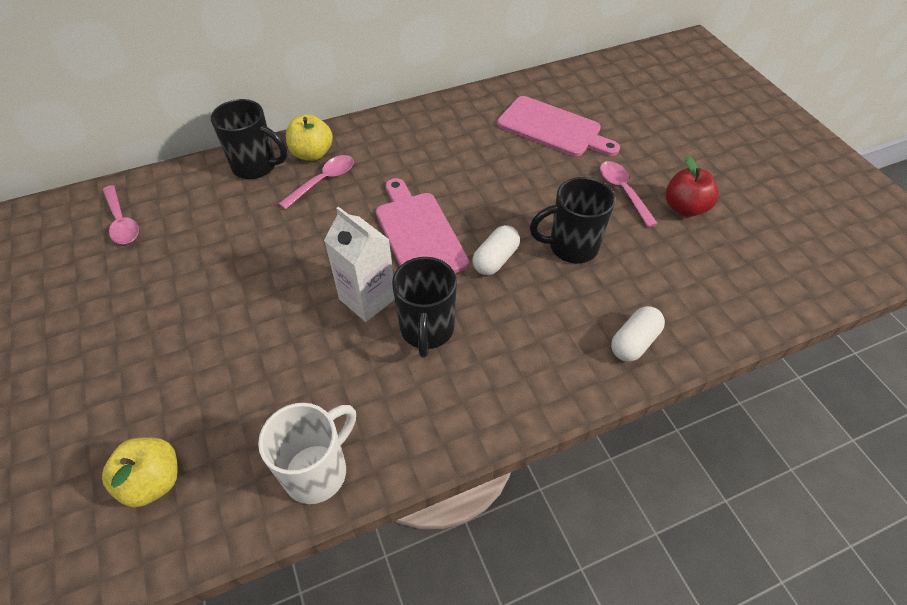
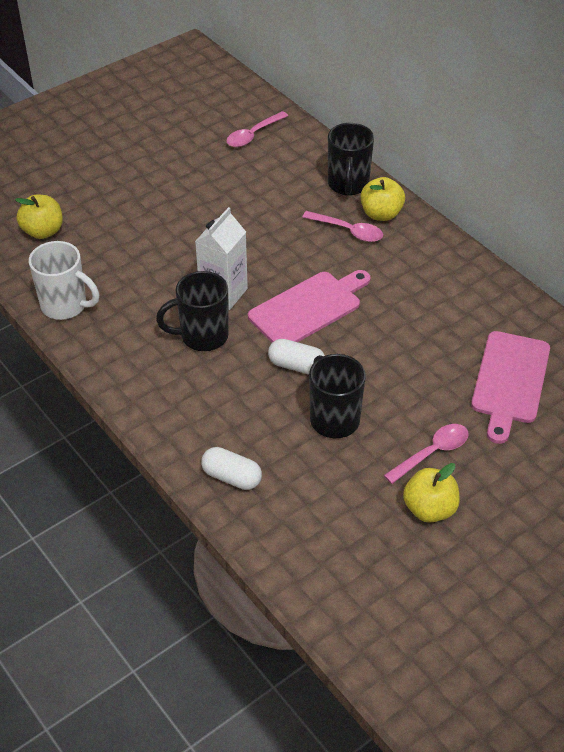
camera: 75 degrees right, 5 degrees down
red apple [666,156,719,217] -> yellow apple [403,463,460,523]

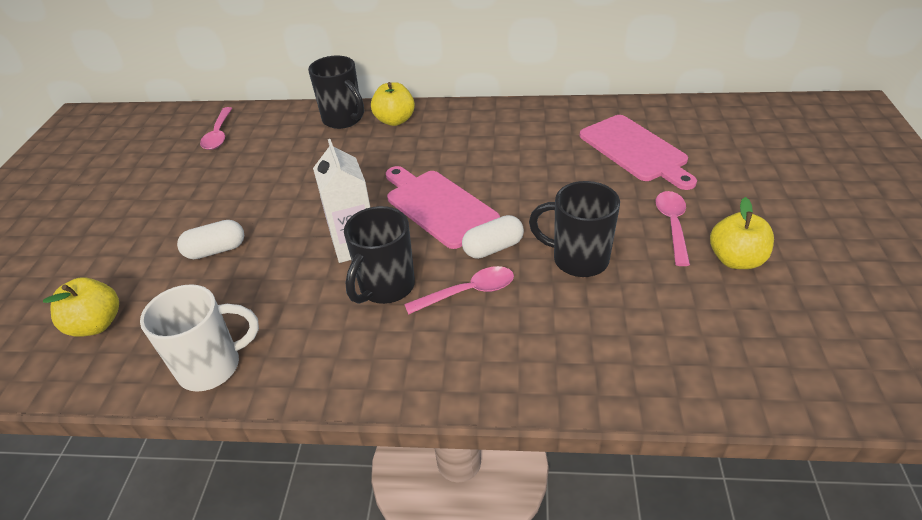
camera: 45 degrees left, 5 degrees down
white capsule [201,447,262,490] -> white capsule moved to [177,220,244,259]
pink cutting board [248,270,371,343] -> pink cutting board turned 45 degrees counterclockwise [386,166,500,249]
pink spoon [302,211,383,242] -> pink spoon moved to [404,266,514,315]

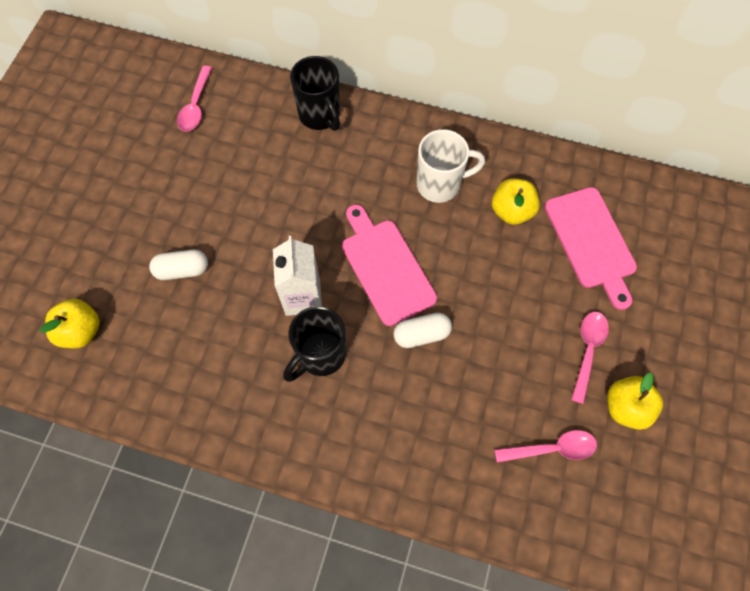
camera: 10 degrees right, 25 degrees up
white mug [140,284,259,392] -> white mug moved to [417,129,485,203]
yellow apple [371,82,415,126] -> yellow apple moved to [492,179,540,225]
pink spoon [404,266,514,315] -> pink spoon moved to [494,430,597,463]
black mug [529,181,620,277] -> none

